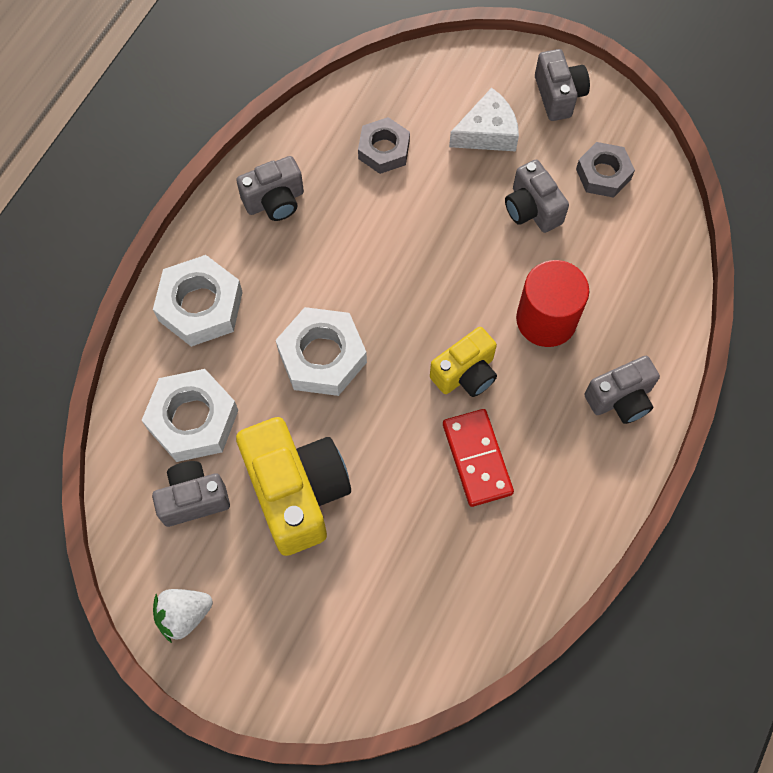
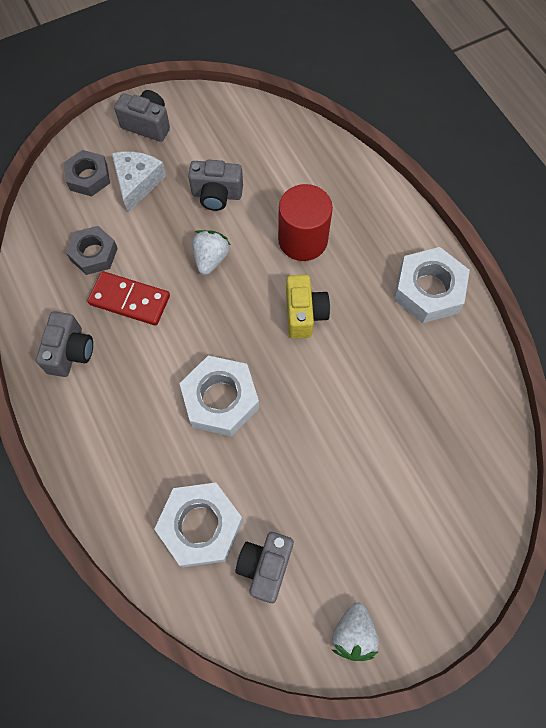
camera: 55 degrees left, 0 degrees up
white nut [153,255,243,347] -> white nut moved to [394,247,470,323]
yellow camera [236,417,351,556] -> none
red domino [443,409,514,507] -> red domino moved to [87,271,170,326]
grey nut [576,142,635,198] -> grey nut moved to [64,150,110,196]
grey camera [584,356,660,424] -> none
none -> white strawberry [192,230,230,275]

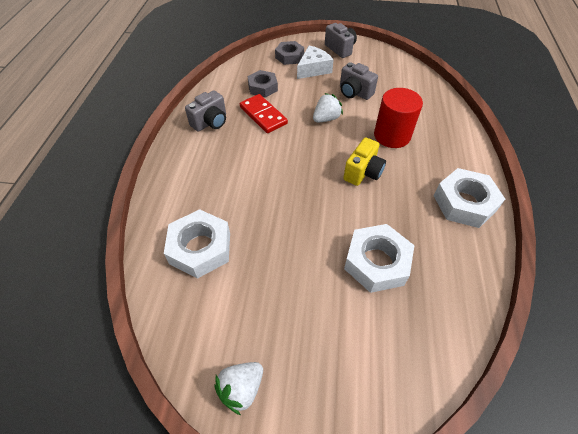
camera: 35 degrees right, 15 degrees down
white nut [179,356,259,437] -> white nut moved to [344,224,415,293]
grey camera [235,532,294,603] -> none

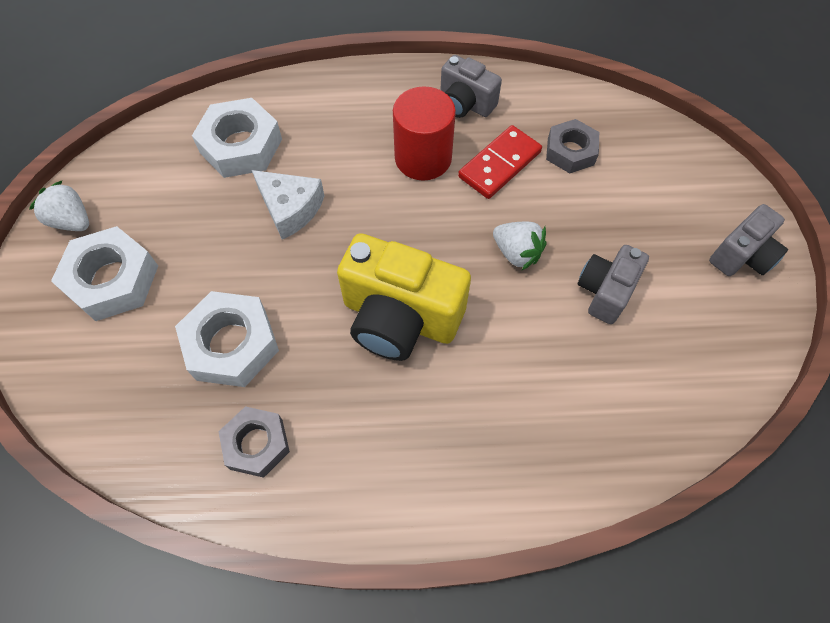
camera: 80 degrees right, 10 degrees up
grey nut [275,41,304,65] -> grey nut moved to [218,406,290,478]
white cheese [297,45,334,79] -> white cheese moved to [252,170,325,240]
yellow camera [343,137,386,186] -> yellow camera [337,233,471,361], size x1.73
red cylinder [374,88,423,148] -> red cylinder moved to [393,86,456,181]
white nut [433,168,505,228] -> white nut moved to [51,226,158,321]

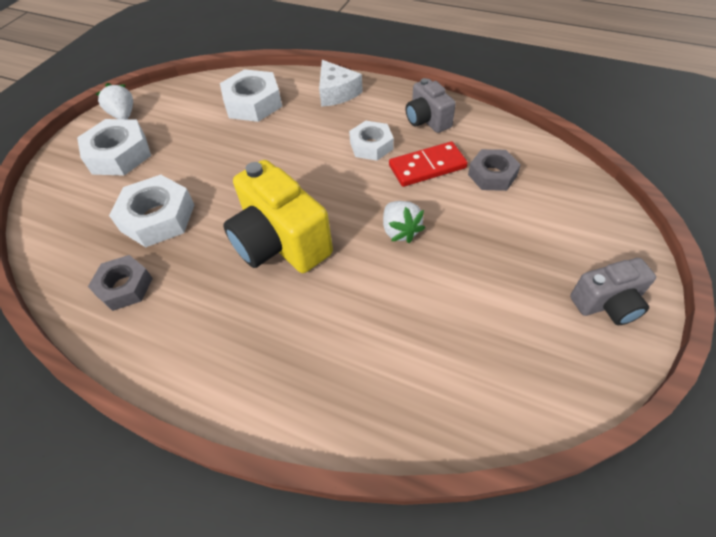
camera: 30 degrees right, 10 degrees down
white cheese [252,170,325,240] -> white cheese moved to [319,60,363,107]
red cylinder [393,86,456,181] -> white nut [349,121,394,161]
grey camera [578,245,649,324] -> none

